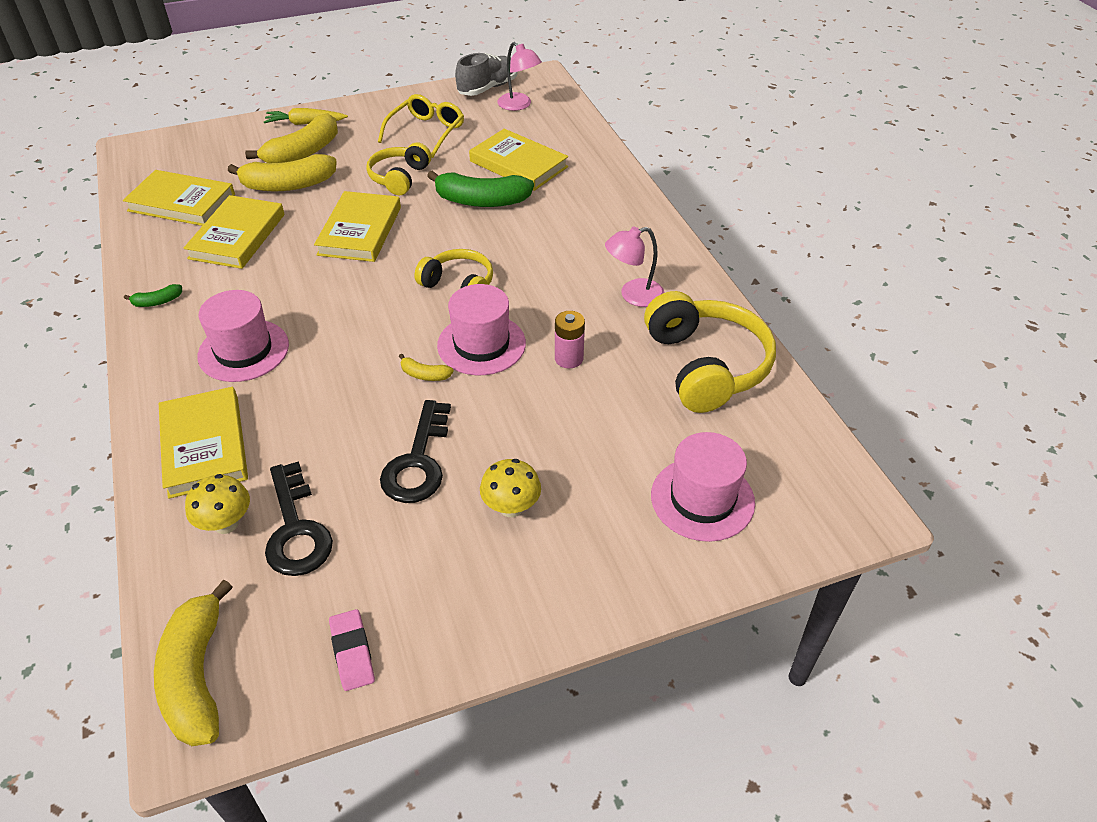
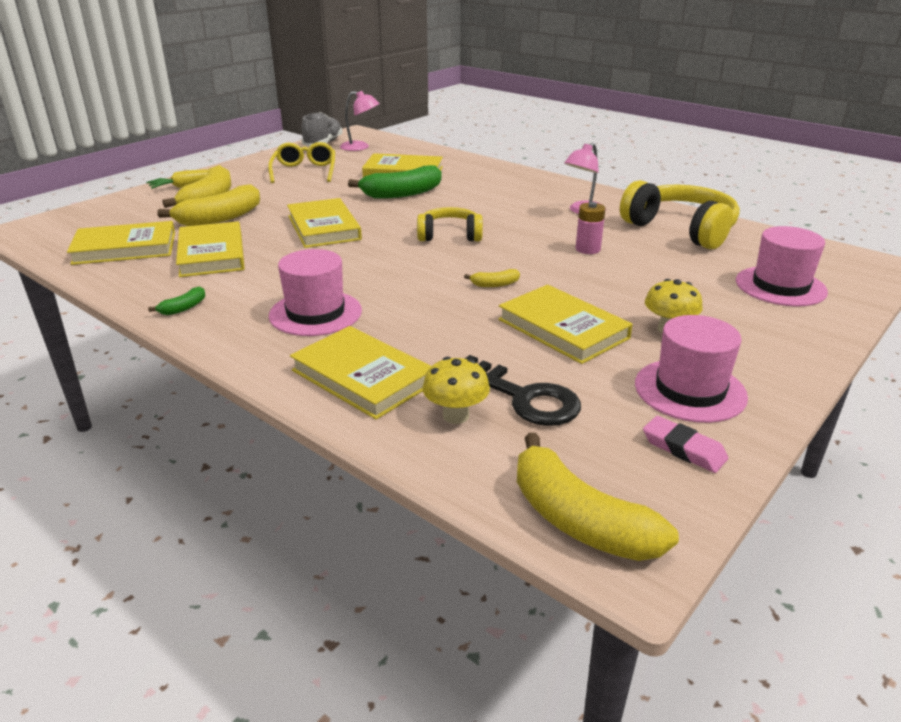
camera: 30 degrees left, 15 degrees down
yellow headphones [366,142,431,195] -> none
black key [380,400,451,503] -> yellow book [498,285,633,364]
pink hat [437,284,526,375] -> pink hat moved to [635,315,748,423]

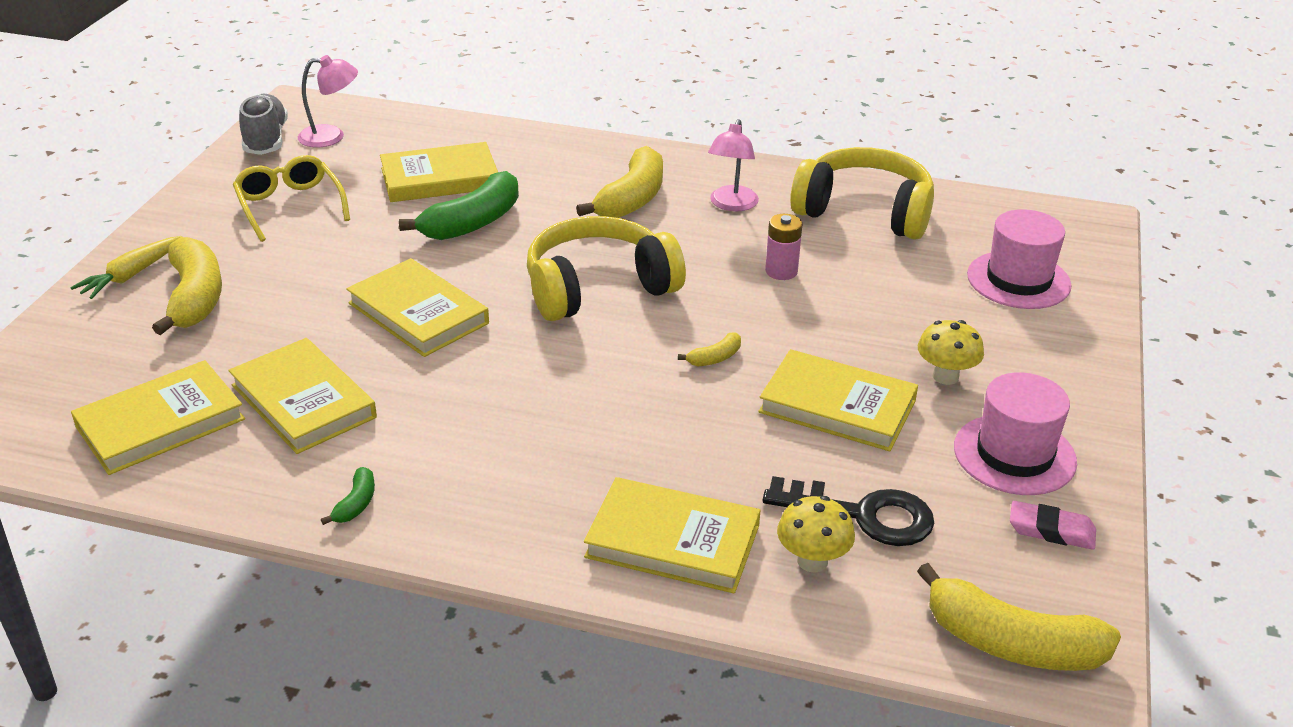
camera: 25 degrees left, 5 degrees up
yellow banana [158,185,260,226] -> yellow banana moved to [576,146,663,218]
pink hat [269,249,362,336] -> none
yellow headphones [417,207,483,241] -> yellow headphones [527,216,686,321], size x1.65

